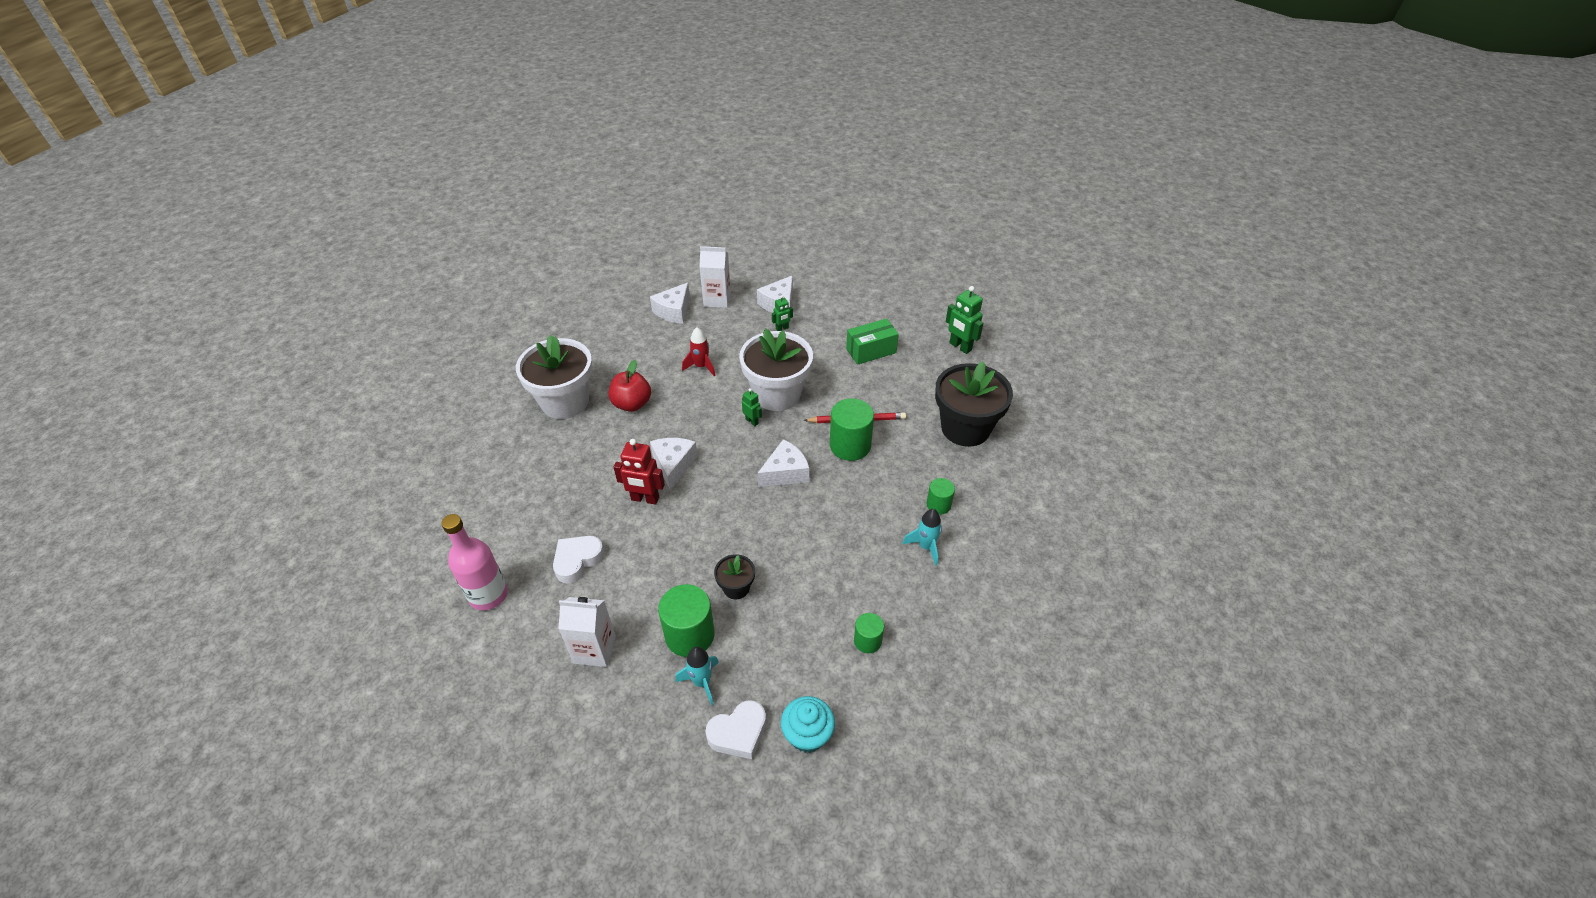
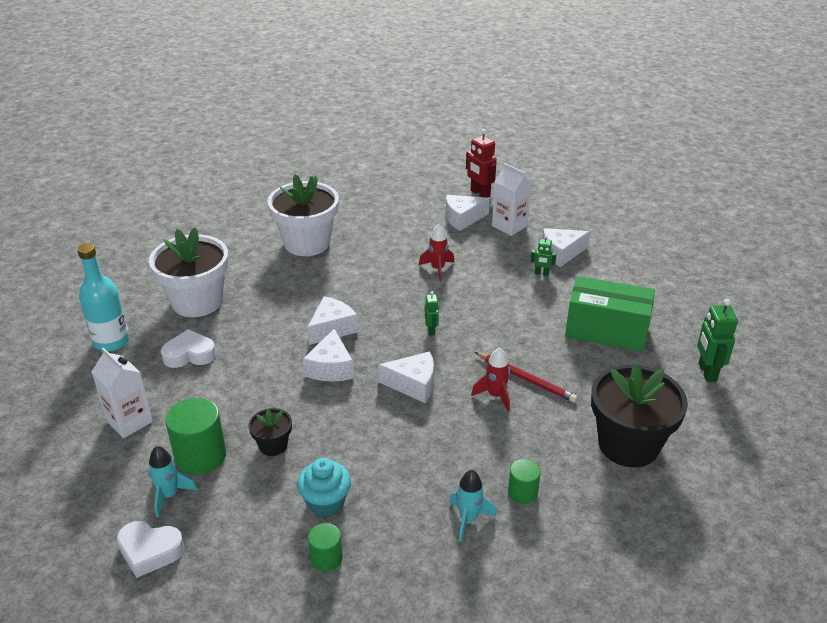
camera: 40 degrees right, 10 degrees down
pink bottle [442,514,508,610] -> turquoise bottle [77,243,130,351]
red apple [609,360,651,412] -> none
red robot [614,439,665,505] -> red robot moved to [466,129,497,198]
white flower pot [739,328,813,411] -> white flower pot moved to [149,227,228,317]
turquoise cupcake [781,696,835,753] -> turquoise cupcake moved to [297,458,351,517]
green cylinder [830,398,874,461] -> red rocket [471,347,510,411]
green box [846,318,899,365] -> green box [565,276,655,352], size x1.51
none -> white cheese [303,328,354,381]

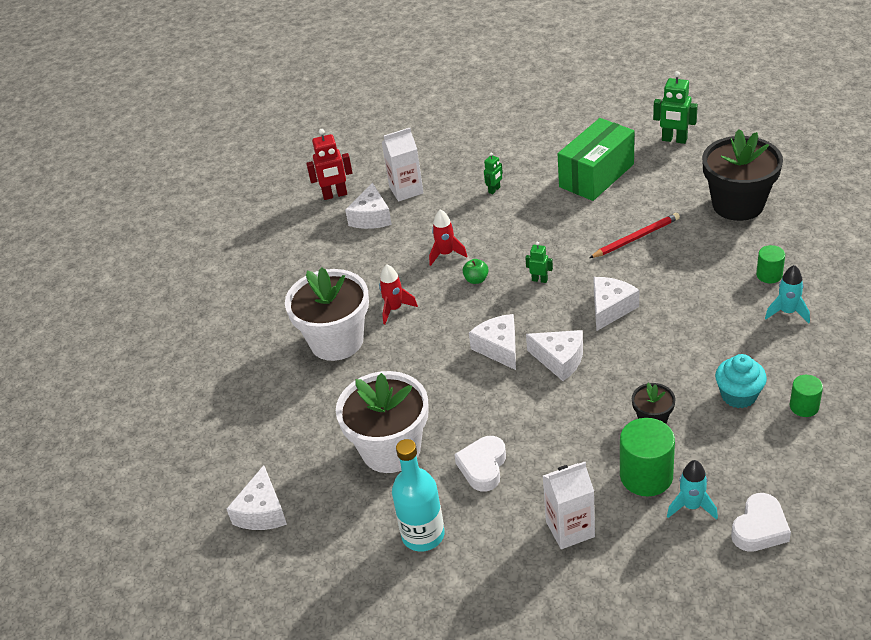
camera: 60 degrees left, 5 degrees up
red rocket [471,347,510,411] -> red rocket moved to [379,264,418,325]
white cheese [542,228,590,267] -> white cheese moved to [227,465,287,530]
none -> green apple [463,259,489,284]

